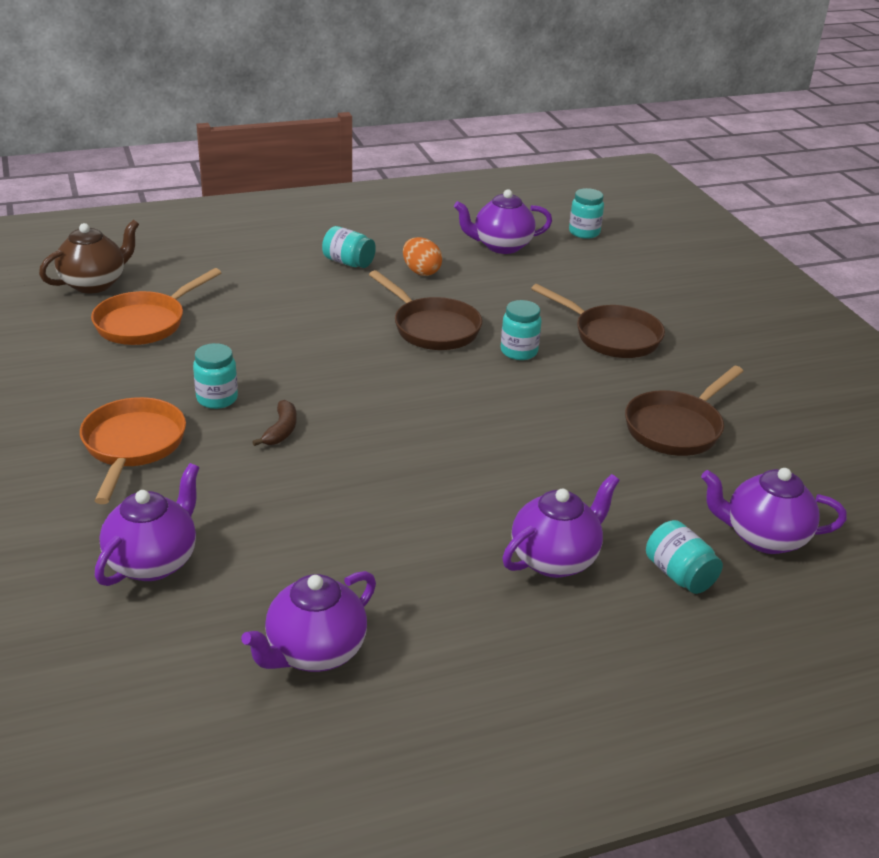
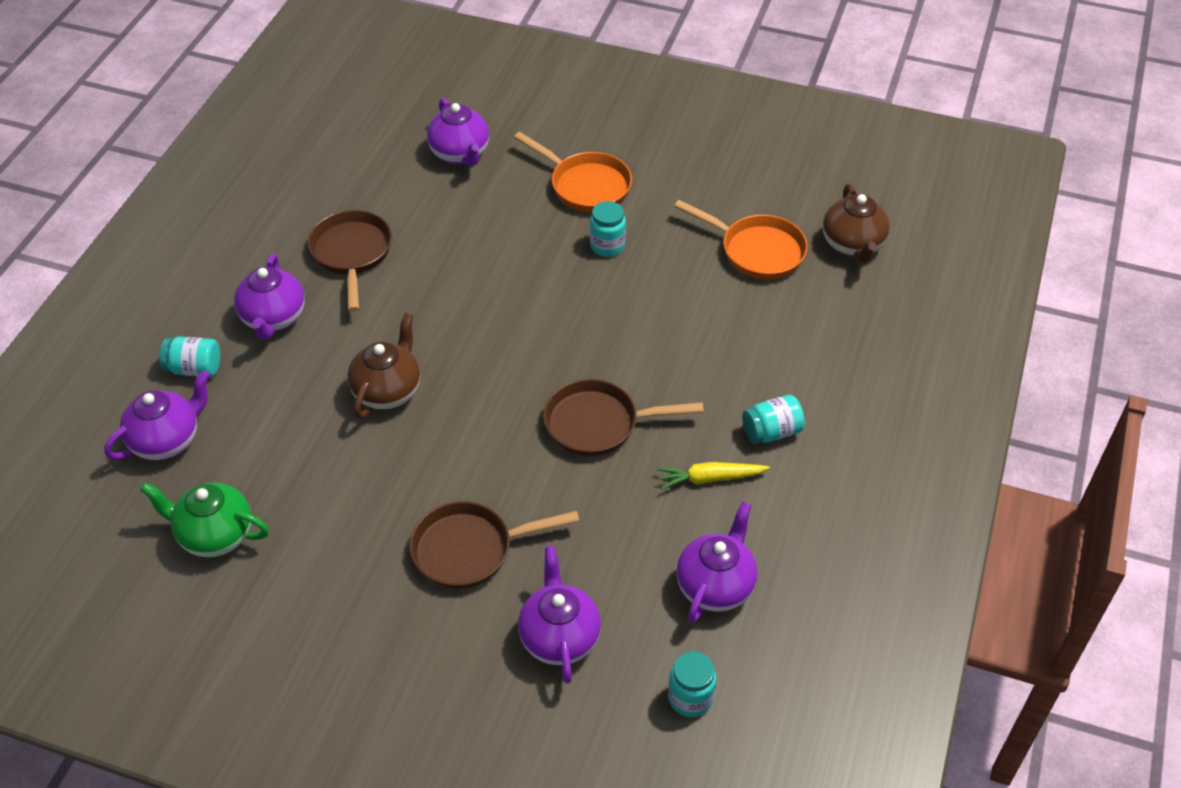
camera: 130 degrees right, 15 degrees up
orange pan [91,268,221,345] -> orange pan turned 135 degrees clockwise [674,200,808,279]
purple teapot [241,571,376,672] -> purple teapot moved to [518,546,601,683]
brown banana [252,400,297,446] -> none
orange egg [403,237,442,276] -> yellow carrot [657,462,770,490]
turquoise jar [501,300,542,360] -> none
brown pan [625,366,743,456] -> brown pan moved to [308,210,392,312]
none -> green teapot [140,483,269,557]
none -> brown teapot [347,313,420,419]

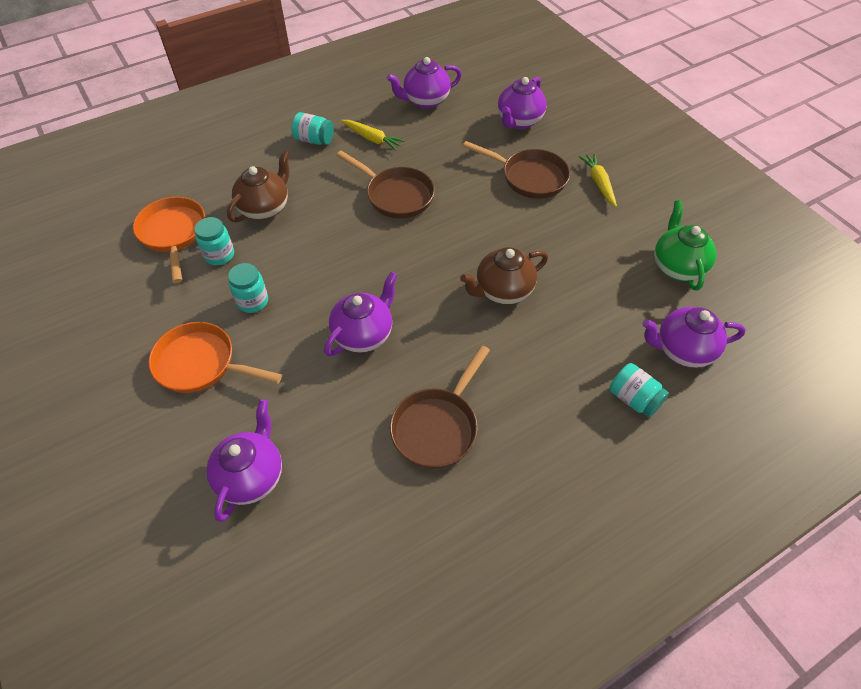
camera: 140 degrees left, 5 degrees up
green teapot [140,483,269,557] -> green teapot turned 150 degrees counterclockwise [654,200,716,291]
purple teapot [234,254,305,340] -> purple teapot moved to [324,272,398,356]
orange pan [514,132,632,212] -> orange pan turned 60 degrees counterclockwise [149,322,282,393]
turquoise jar [668,651,717,717] -> turquoise jar moved to [194,217,234,265]
brown teapot [823,183,890,263] -> brown teapot moved to [227,150,290,222]
none -> yellow carrot [579,153,617,207]

